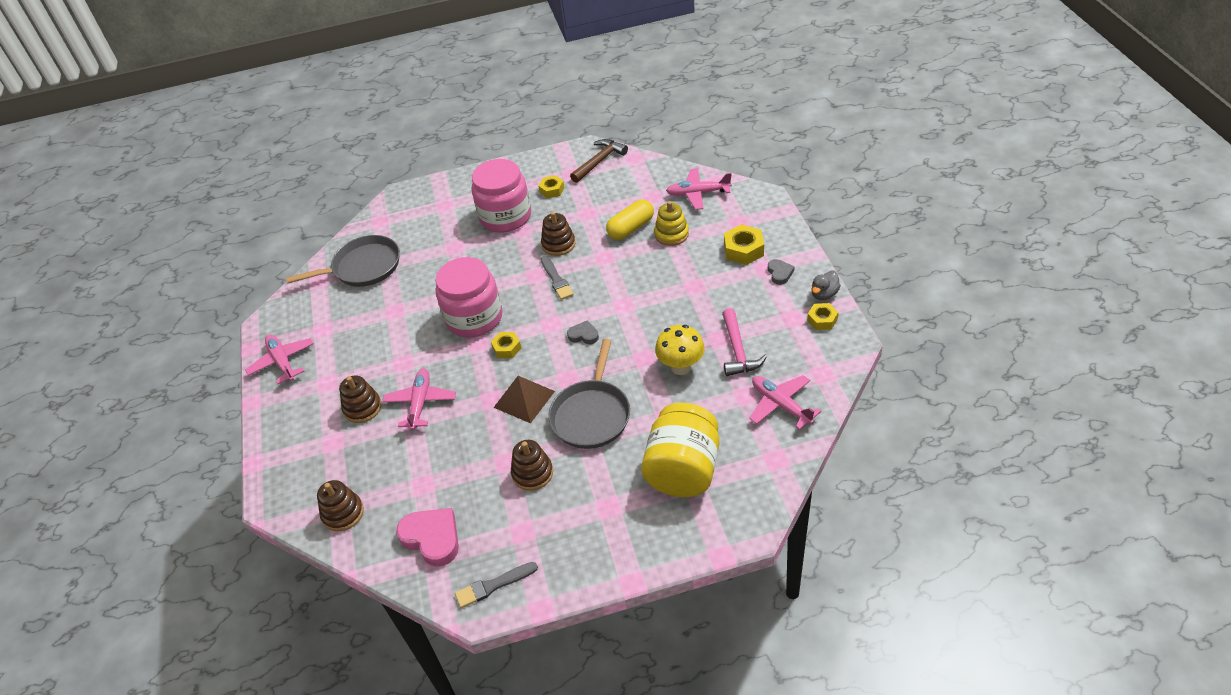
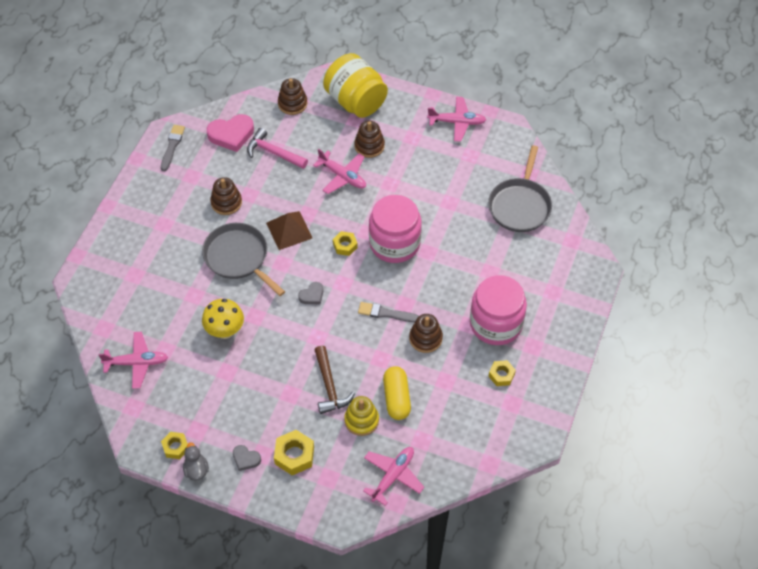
camera: 120 degrees right, 10 degrees up
brown hammer [570,139,628,183] -> brown hammer moved to [315,345,355,414]
yellow jar [641,403,719,497] -> yellow jar moved to [323,53,388,118]
pink hammer [722,308,767,376] -> pink hammer moved to [247,128,308,169]

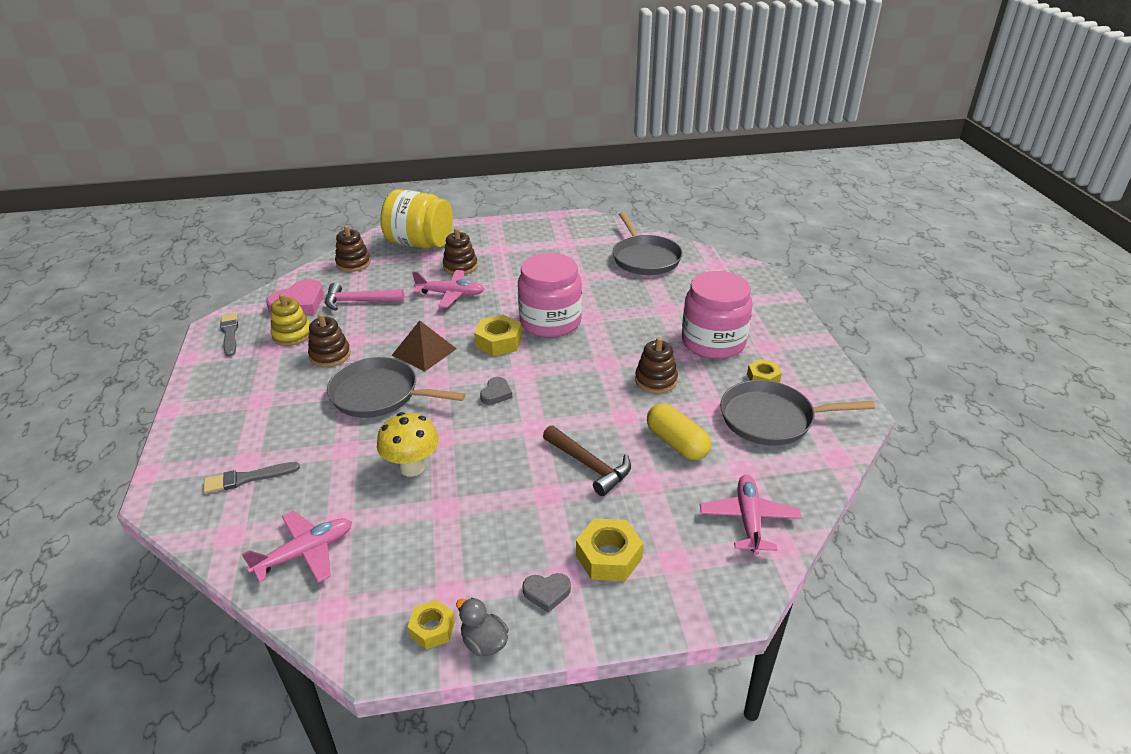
camera: 30 degrees left, 20 degrees down
yellow nut [333,231,358,256] -> yellow nut [474,315,522,356], size x1.55
yellow stacking toy [344,396,379,436] -> yellow stacking toy moved to [271,294,310,346]
grey brush [358,302,419,322] -> grey brush moved to [204,462,300,494]
pink plane [427,97,486,142] -> none
none -> grey pan [720,380,875,446]

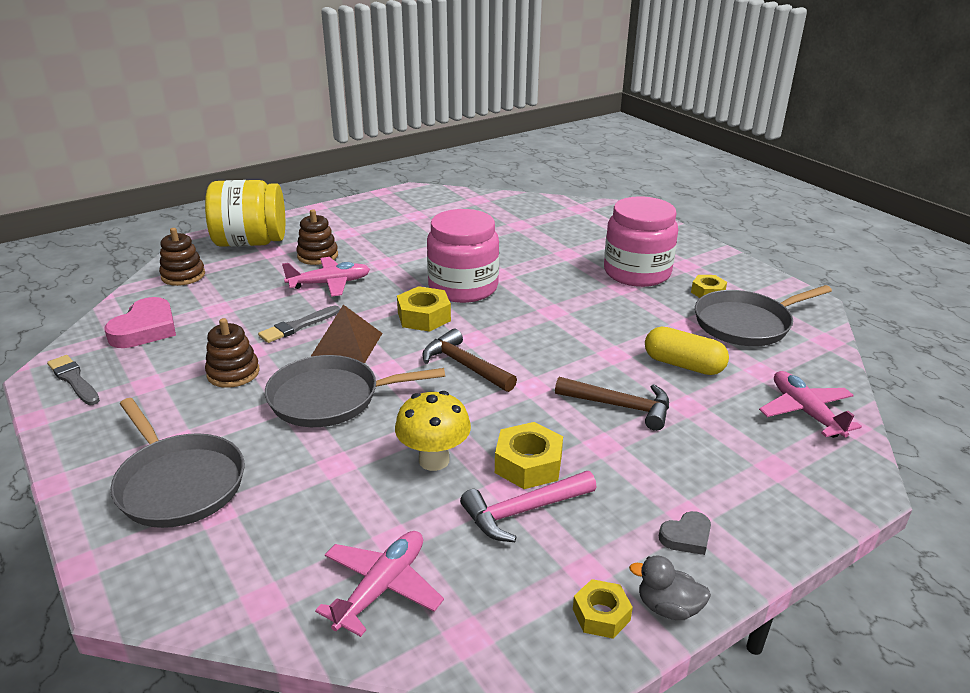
camera: 25 degrees left, 5 degrees down
grey brush [204,462,300,494] -> grey brush moved to [258,306,340,343]
yellow stacking toy [271,294,310,346] -> none
pink hammer [325,282,404,311] -> pink hammer moved to [460,471,597,542]
grey heart [480,377,513,405] -> brown hammer [422,329,517,392]
yellow nut [576,519,643,581] -> yellow nut moved to [495,422,563,489]
grey pan [613,212,683,275] -> grey pan moved to [110,398,244,528]
brown stacking toy [635,337,678,393] -> none

